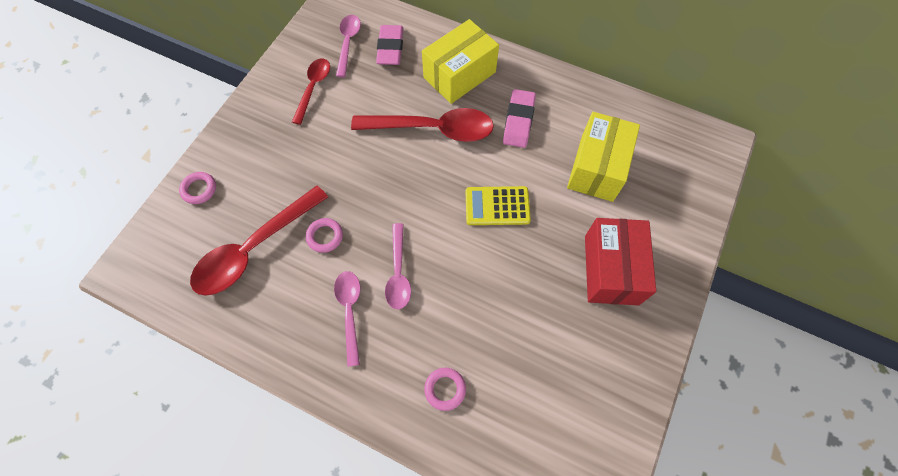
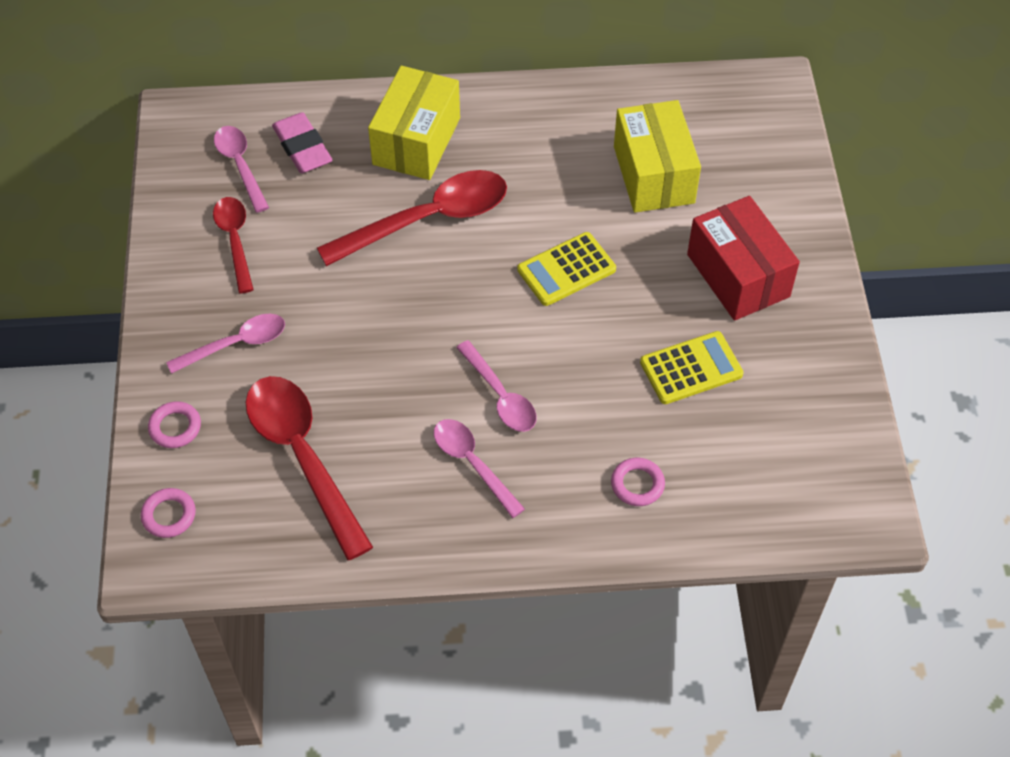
camera: 30 degrees left, 10 degrees down
red spoon [190,185,328,296] -> red spoon turned 135 degrees clockwise [246,376,373,560]
pink ring [306,218,343,253] -> pink ring moved to [141,488,196,538]
pink eraser [503,89,536,148] -> none
none -> pink spoon [166,314,285,374]
none -> yellow calculator [640,331,743,404]

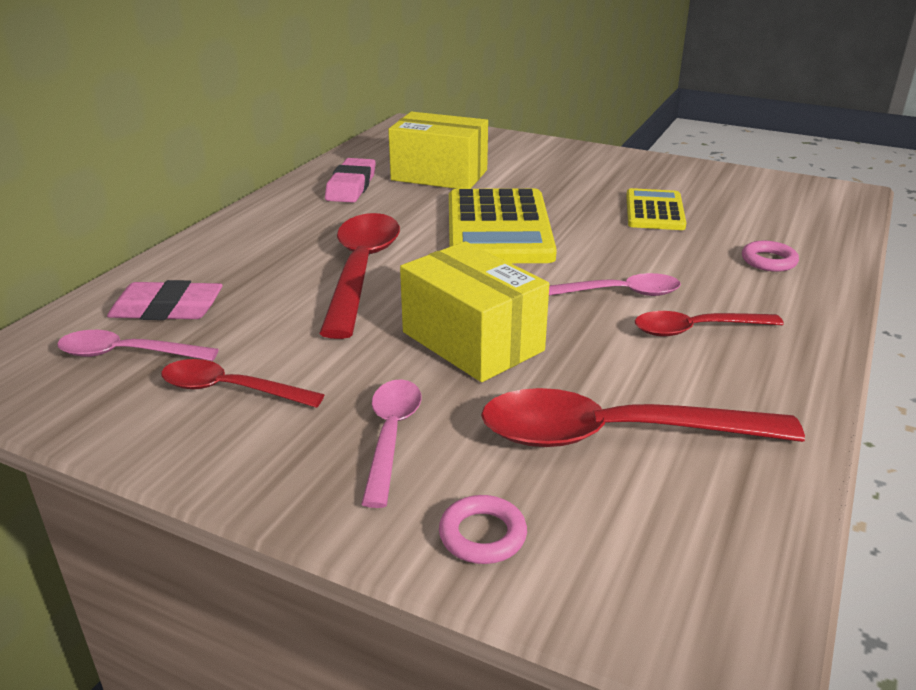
camera: 60 degrees left, 25 degrees down
pink ring [141,488,196,538] -> none
yellow box [368,66,460,180] -> yellow box moved to [400,241,549,382]
pink spoon [434,419,525,518] -> red spoon [635,311,784,336]
yellow calculator [517,232,616,306] -> yellow calculator [449,188,557,263], size x1.74
red box [687,196,800,321] -> none
none -> pink eraser [325,158,376,203]

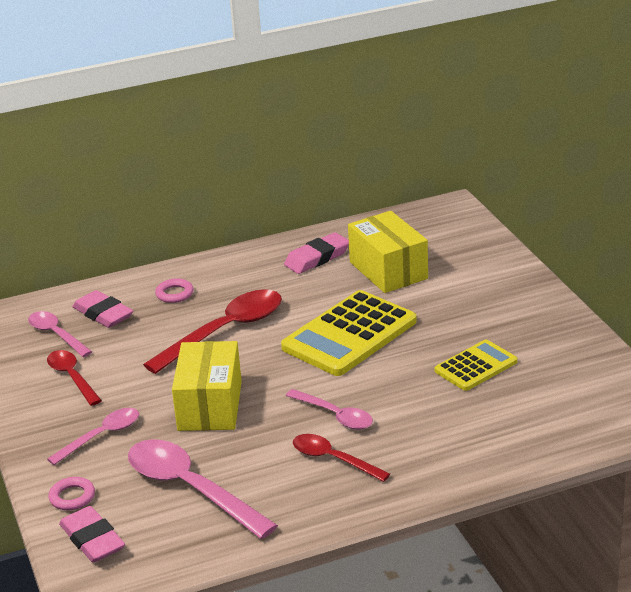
camera: 45 degrees right, 0 degrees up
red spoon [481,388,805,447] -> pink spoon [128,439,278,539]
pink ring [742,241,799,272] -> pink ring moved to [155,278,194,303]
none -> pink eraser [59,506,125,563]

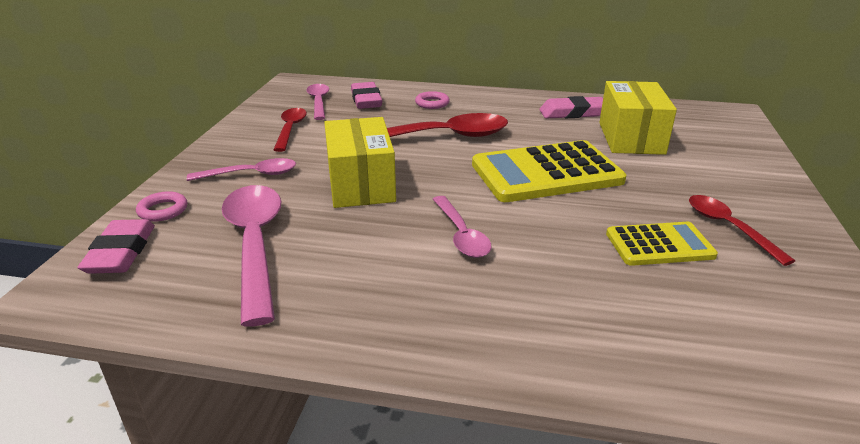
camera: 30 degrees right, 0 degrees up
yellow box [172,341,242,431] -> yellow box turned 45 degrees counterclockwise [324,117,396,208]
red spoon [293,434,390,482] -> red spoon moved to [689,195,795,266]

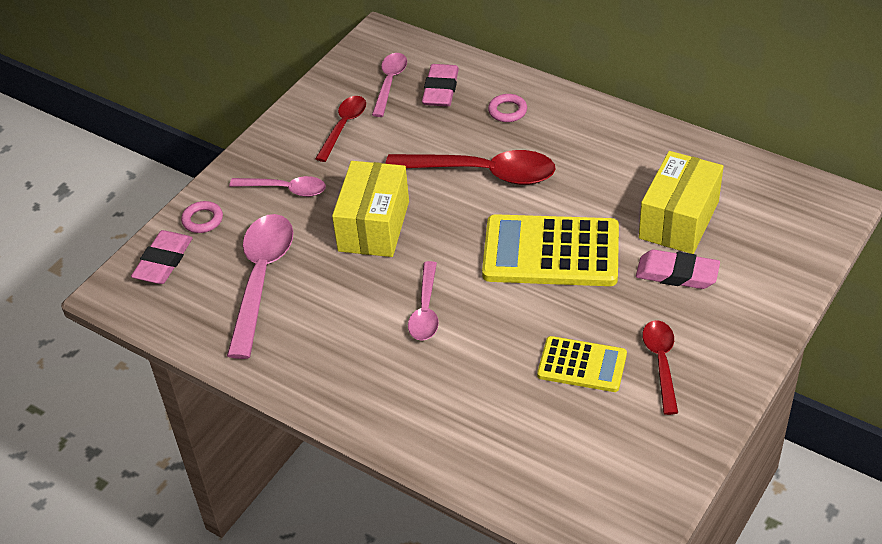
camera: 25 degrees right, 15 degrees up
pink eraser [539,96,603,118] -> pink eraser moved to [636,250,720,289]

